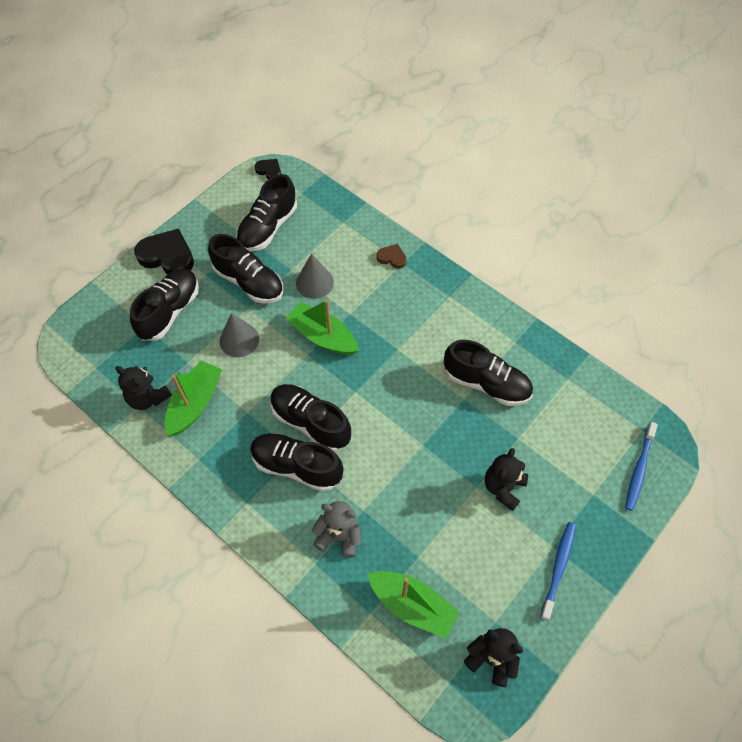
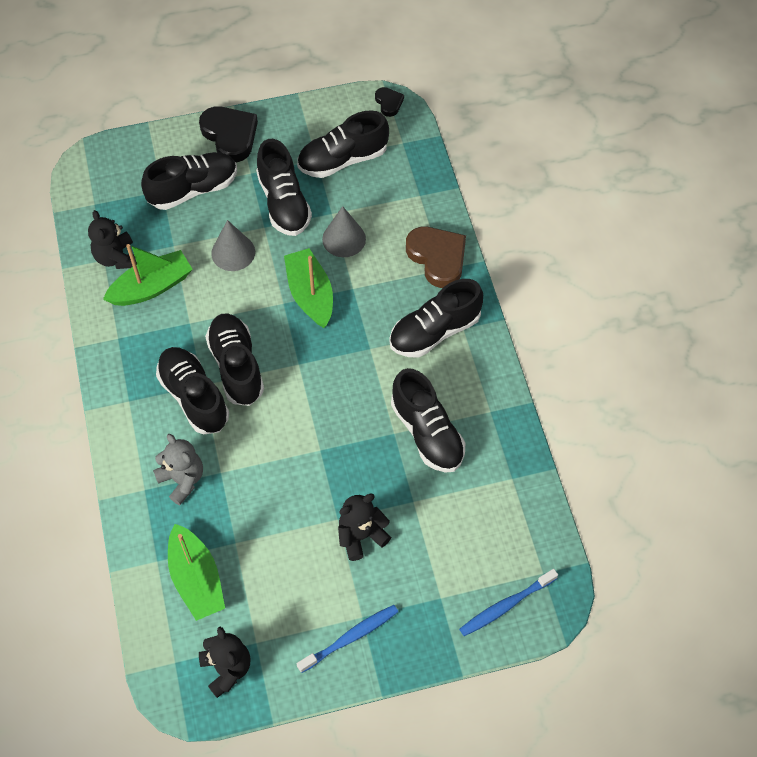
camera: 35 degrees right, 0 degrees up
brown heart [376,244,407,269] -> brown heart [406,227,466,288], size x1.94
none -> black shoe [389,279,483,358]

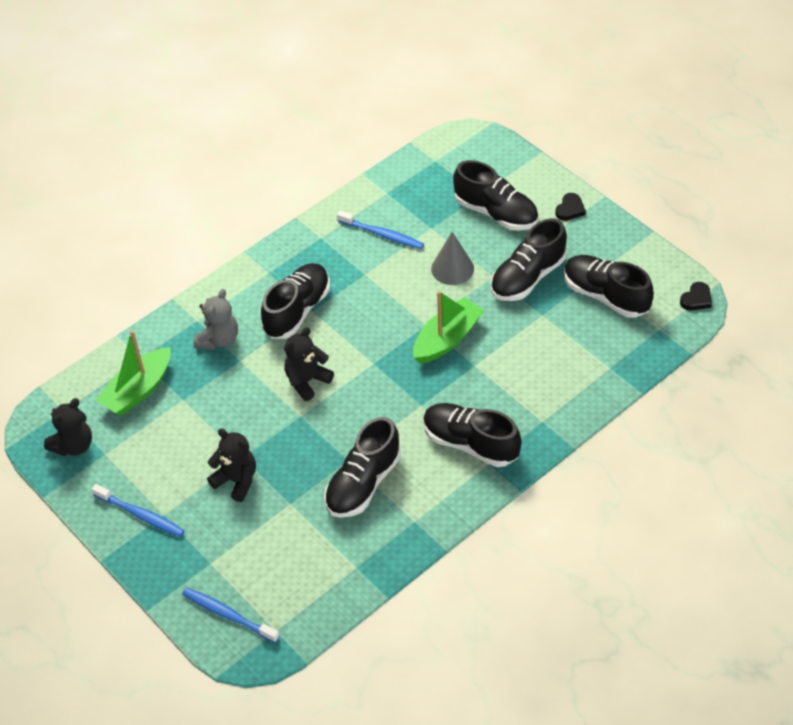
camera: 65 degrees right, 10 degrees down
black teddy bear [88,210,137,269] -> black teddy bear moved to [284,327,334,401]
green boat [103,244,193,306] -> blue toothbrush [337,211,424,249]
black heart [199,107,258,163] -> black heart [555,193,586,221], size x0.51
black shoe [205,313,264,406] -> none
grey cone [322,206,366,257] -> none
brown heart [406,227,466,288] -> none

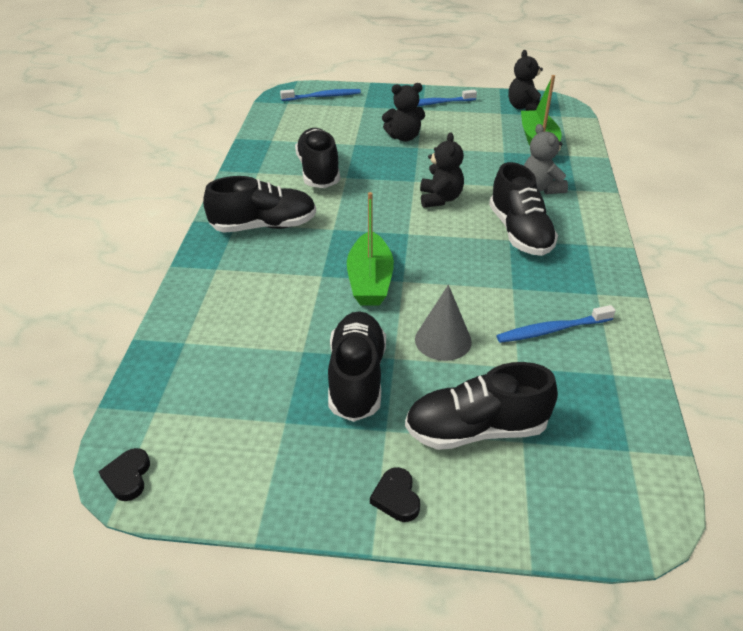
camera: 135 degrees right, 10 degrees down
black shoe [564,255,654,318] -> none

